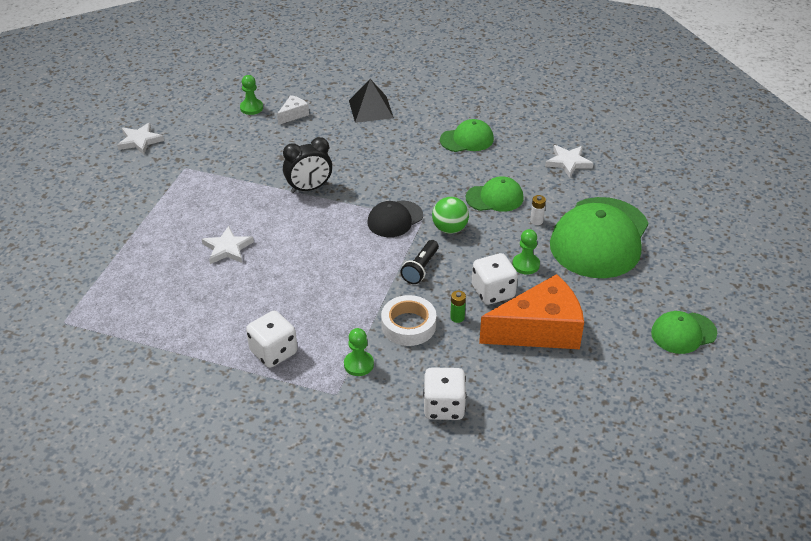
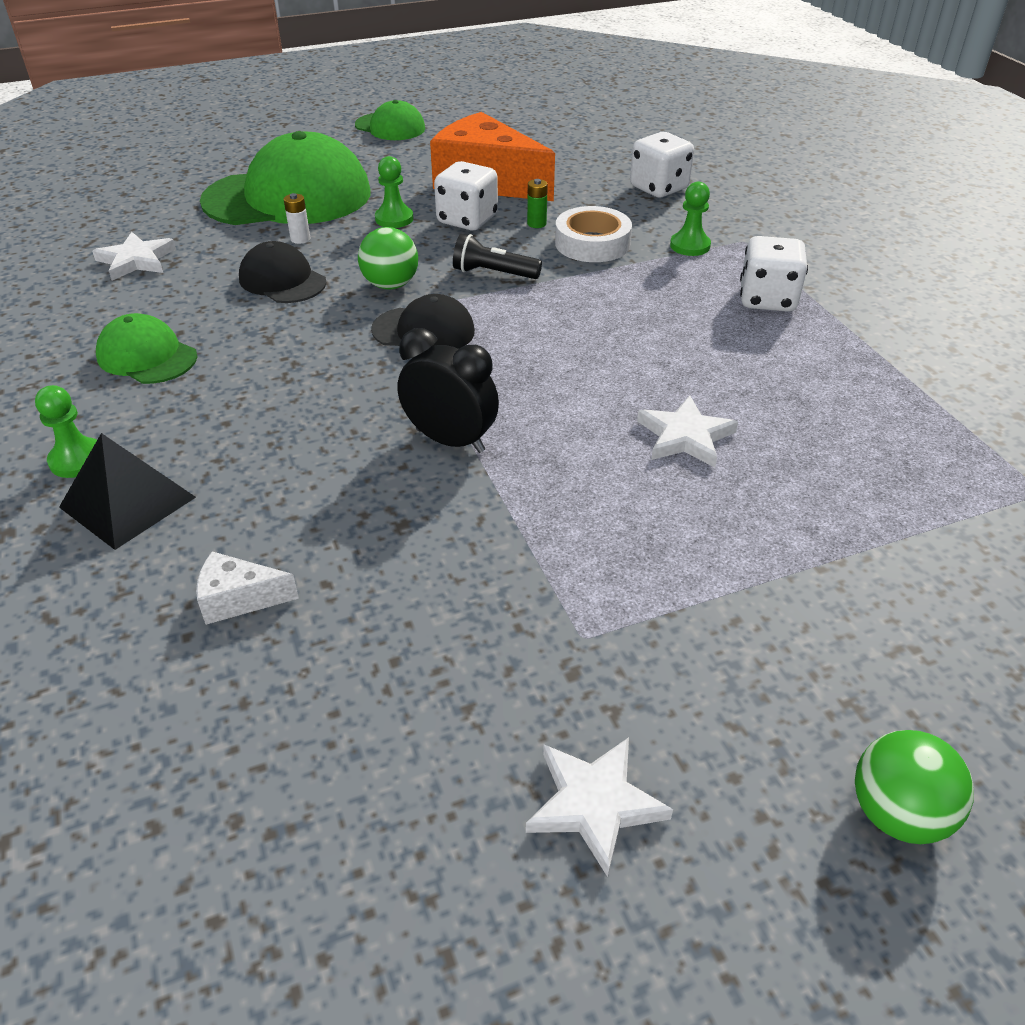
camera: 130 degrees left, 0 degrees up
green pawn [240,75,263,115] -> green pawn moved to [35,385,97,478]
black flashlight [400,240,439,284] -> black flashlight turned 150 degrees counterclockwise [453,234,542,279]
green cap [466,176,524,212] -> black cap [239,241,326,303]
none -> green ball [855,730,974,844]

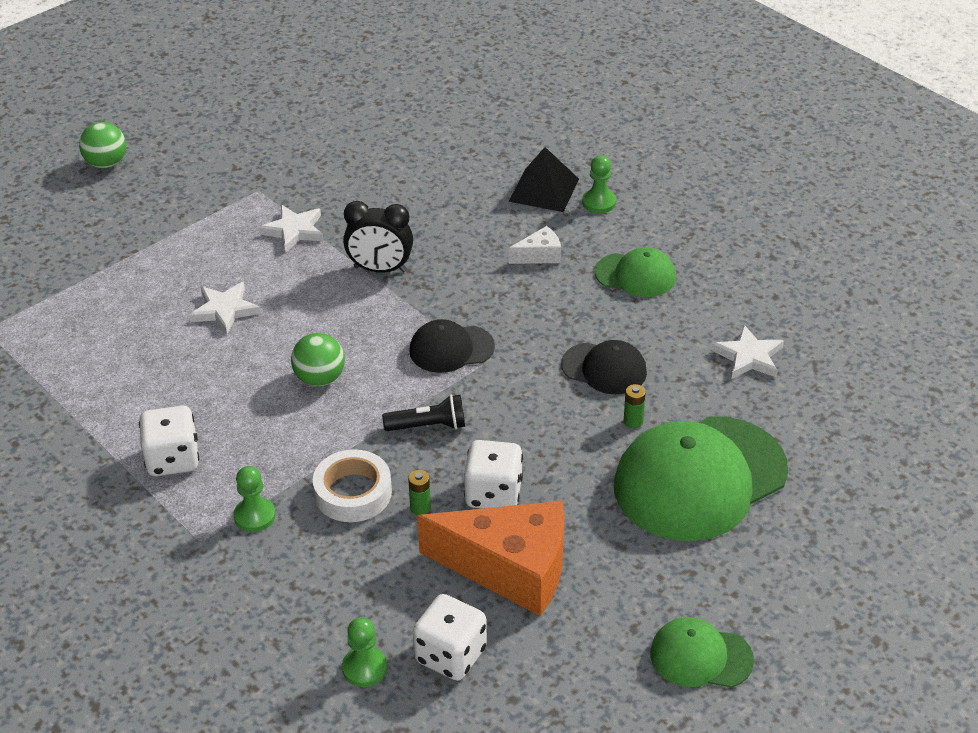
camera: 160 degrees right, 0 degrees up
white cheese [196,551,299,625] -> white cheese moved to [509,226,561,264]
white battery [284,193,310,244] -> green battery [624,384,646,428]
green ball [358,227,418,289] -> green ball moved to [291,333,345,386]
green pawn [375,156,413,228] -> green pawn moved to [342,617,387,687]
white star [526,737,673,877] -> white star moved to [259,205,324,253]
white dice [630,132,694,197] -> white dice moved to [413,594,487,681]

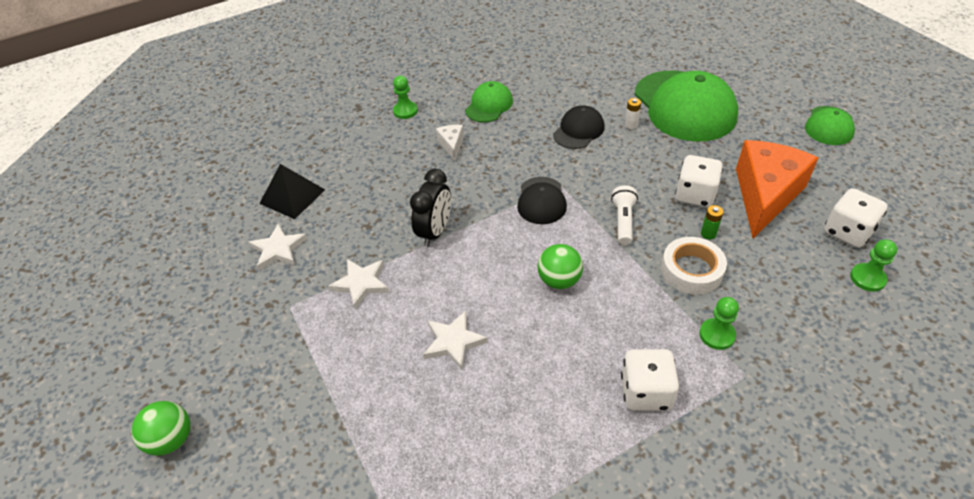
camera: 75 degrees left, 5 degrees up
black flashlight [382,395,465,431] -> white flashlight [611,185,638,245]
black pyramid [509,147,579,212] -> black pyramid moved to [259,164,325,219]
green battery [624,384,646,428] -> white battery [625,98,641,129]
white star [711,325,784,379] -> white star moved to [249,223,307,271]

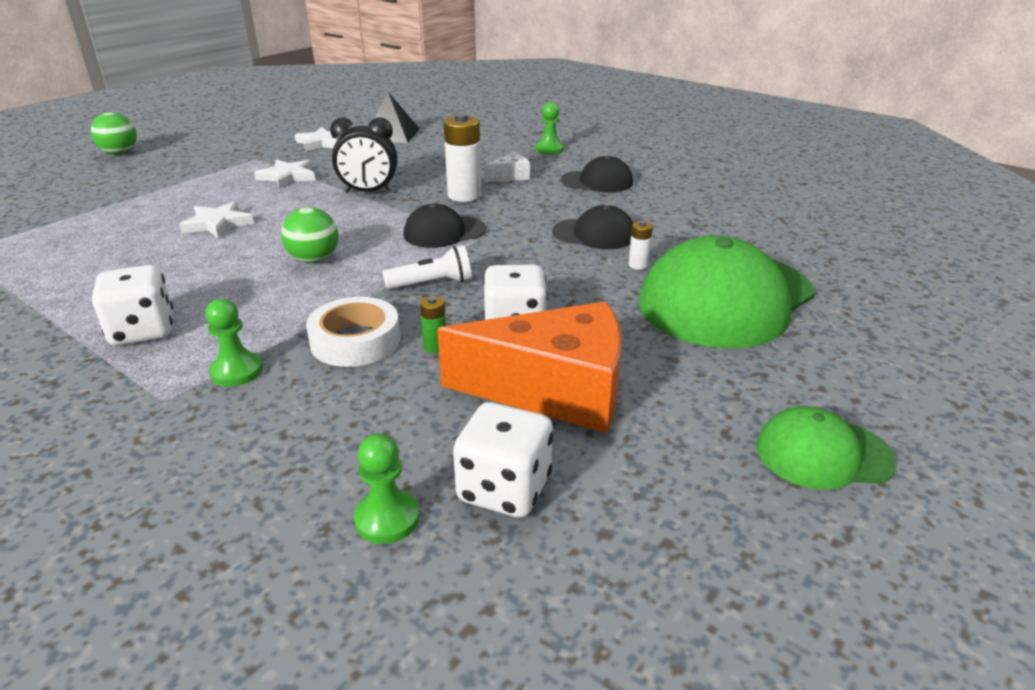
camera: 65 degrees right, 15 degrees down
green cap [465,81,513,122] -> black cap [561,155,633,193]
none -> white battery [444,113,482,202]

